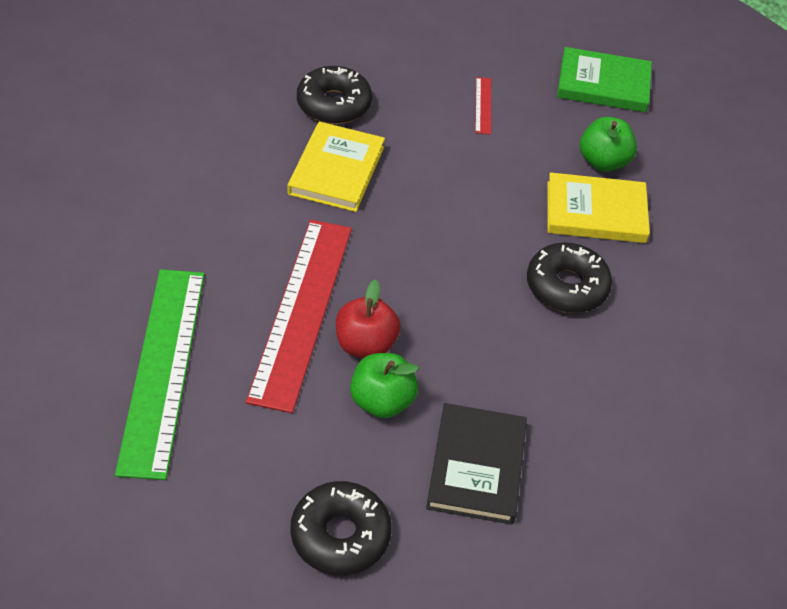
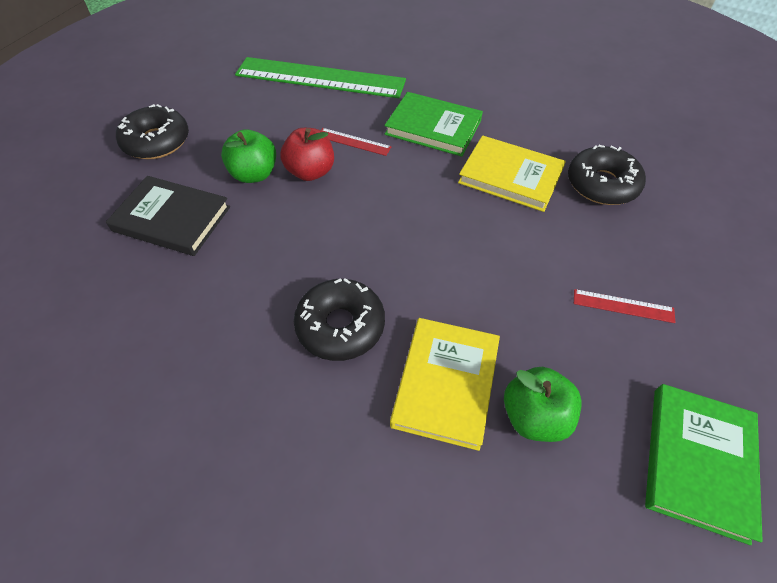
camera: 105 degrees right, 5 degrees up
red ruler [246,220,352,413] -> red ruler [320,128,392,156], size x0.40
none -> green book [384,92,483,157]

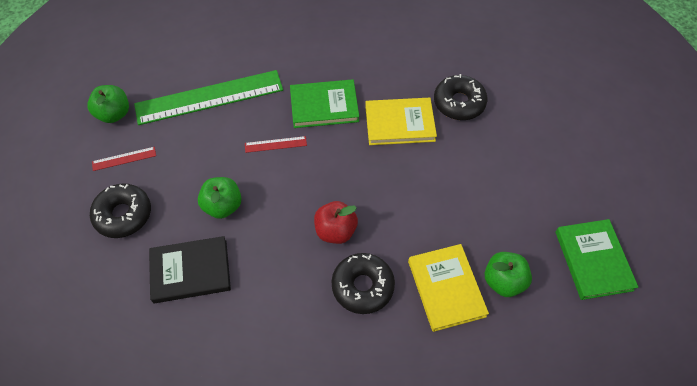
camera: 30 degrees left, 5 degrees up
red apple [280,128,334,181] -> red apple moved to [314,201,358,244]
red ruler [574,289,676,323] -> red ruler moved to [92,147,156,171]
none -> green apple [87,85,129,123]

